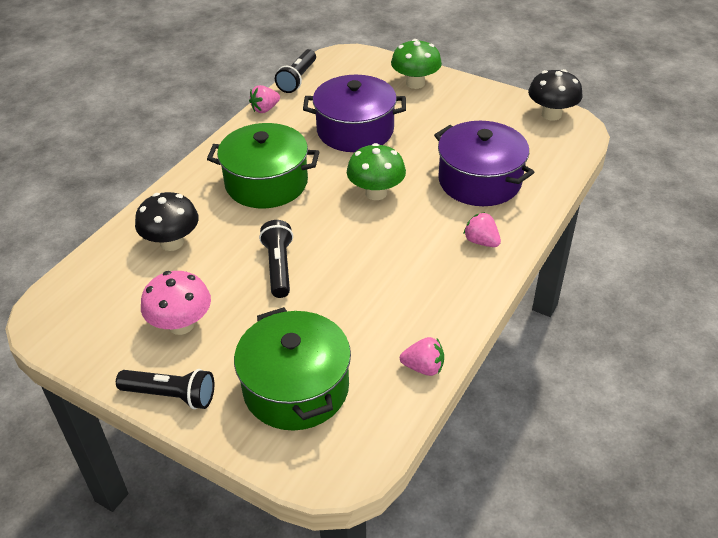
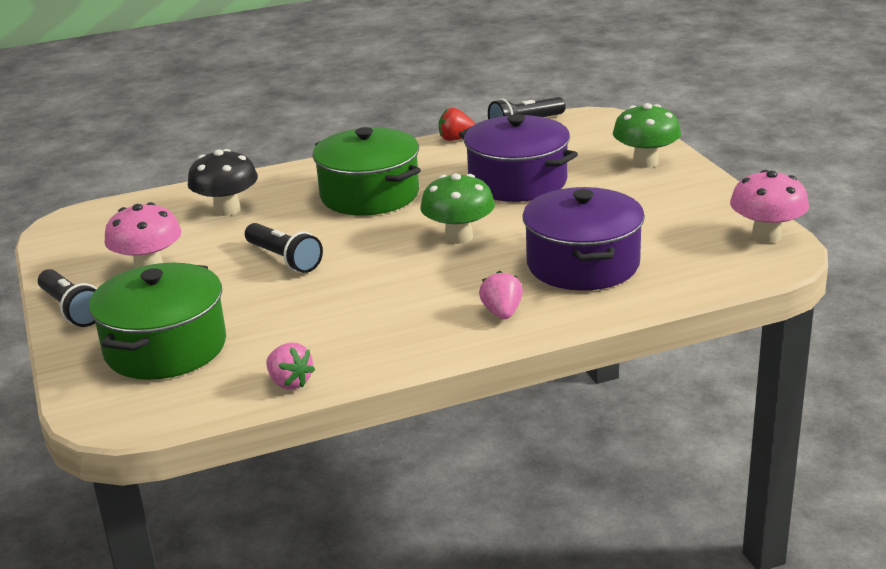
camera: 40 degrees right, 15 degrees down
pink strawberry [249,85,280,113] -> red strawberry [439,108,475,141]
black flashlight [259,220,293,298] -> black flashlight turned 105 degrees clockwise [245,223,323,273]
black mushroom [528,69,582,121] -> pink mushroom [730,170,809,243]

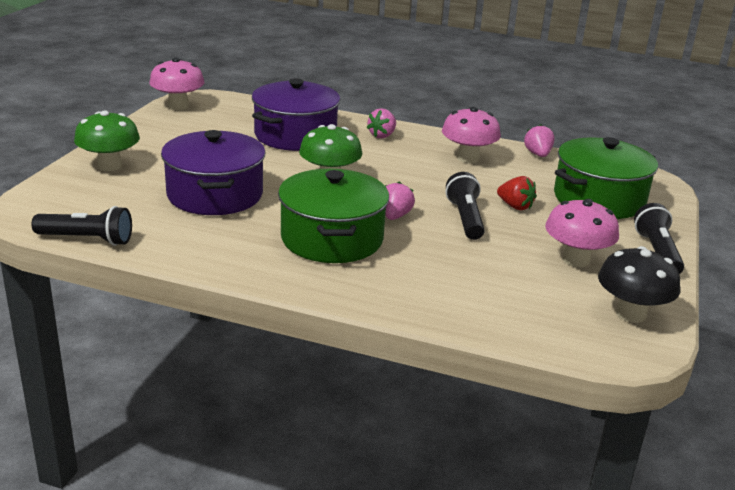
camera: 145 degrees left, 0 degrees up
black mushroom [187,149,258,216] -> black mushroom moved to [598,246,680,323]
red strawberry [439,108,475,141] -> red strawberry moved to [497,176,536,211]
none -> pink strawberry [385,181,415,220]
none -> pink mushroom [442,107,501,163]

